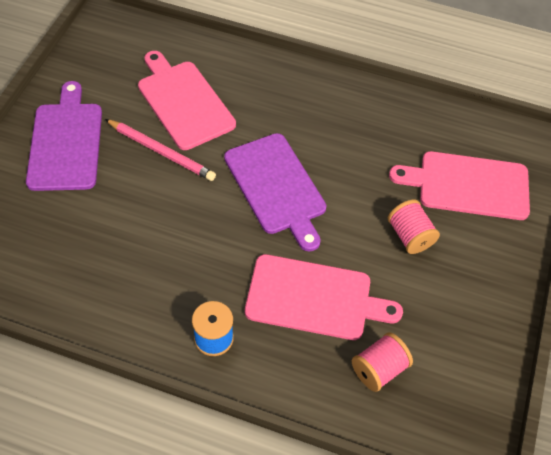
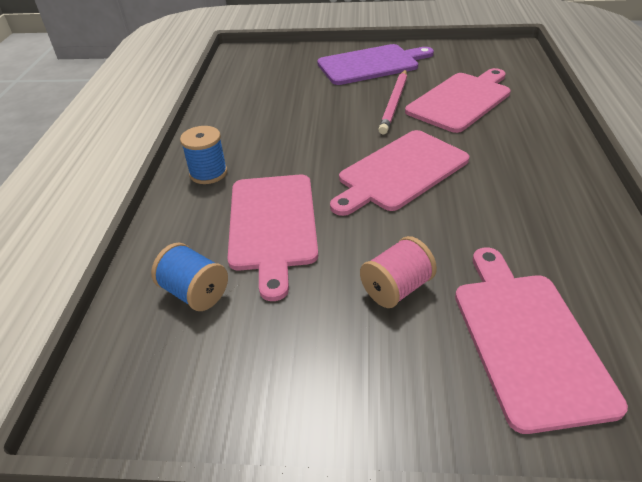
camera: 80 degrees right, 15 degrees down
purple cutting board [224,133,326,252] -> pink cutting board [330,130,469,216]
pink spool [352,332,413,392] -> blue spool [151,243,228,311]

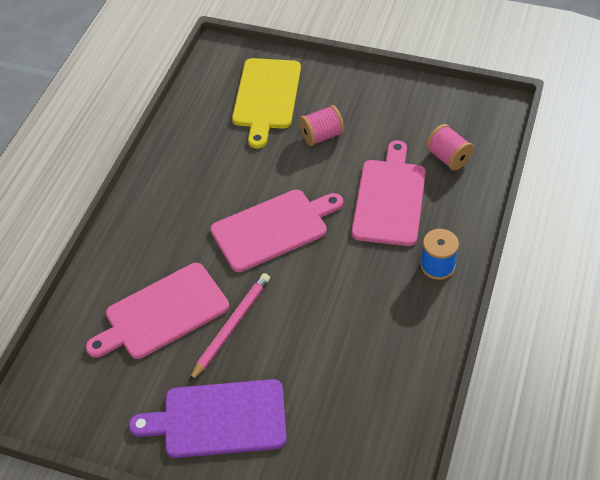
camera: 165 degrees left, 10 degrees up
blue spool [151,243,228,311] -> pink spool [426,124,474,171]
pink cutting board [455,248,628,434] -> yellow cutting board [232,58,301,149]

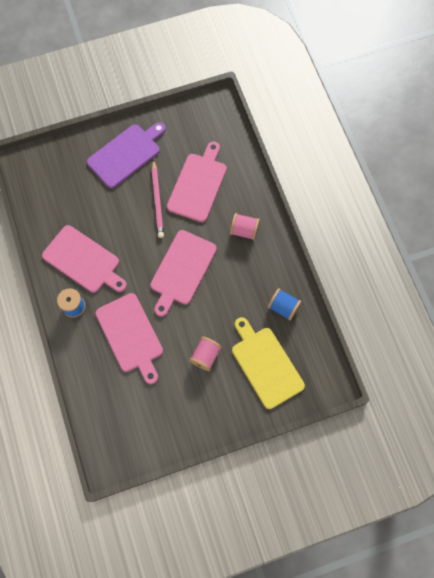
camera: 140 degrees right, 20 degrees up
pink spool [426,124,474,171] -> pink spool moved to [230,213,260,240]
none -> pink cutting board [42,225,127,293]
none -> blue spool [267,288,301,321]

